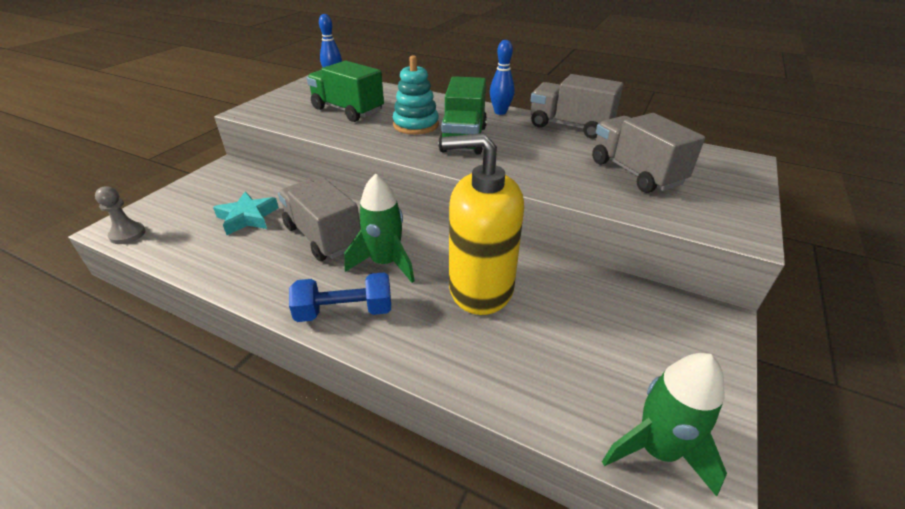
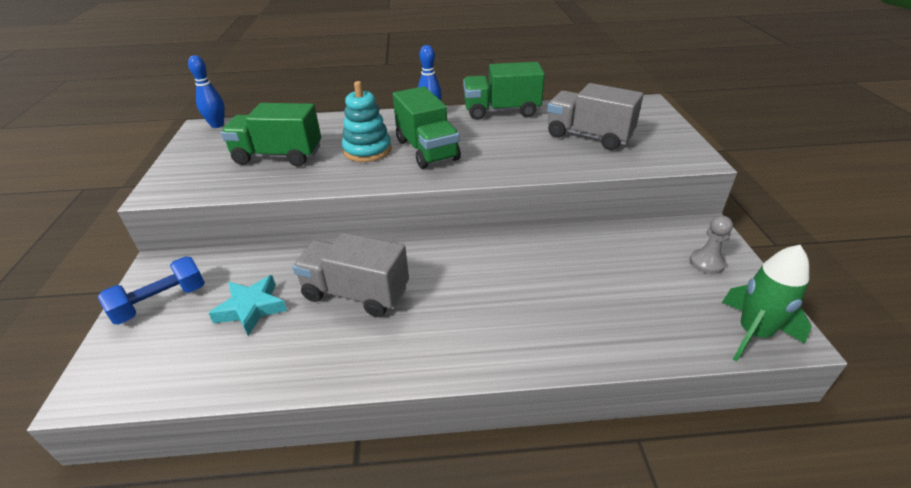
camera: 30 degrees left, 0 degrees up
grey pawn [95,186,146,244] -> grey pawn moved to [689,215,733,274]
blue dumbbell [289,273,391,322] -> blue dumbbell moved to [98,256,205,325]
green rocket [344,173,415,283] -> none
yellow soap dispenser [442,133,524,315] -> none
grey truck [530,74,624,139] -> green truck [463,62,545,120]

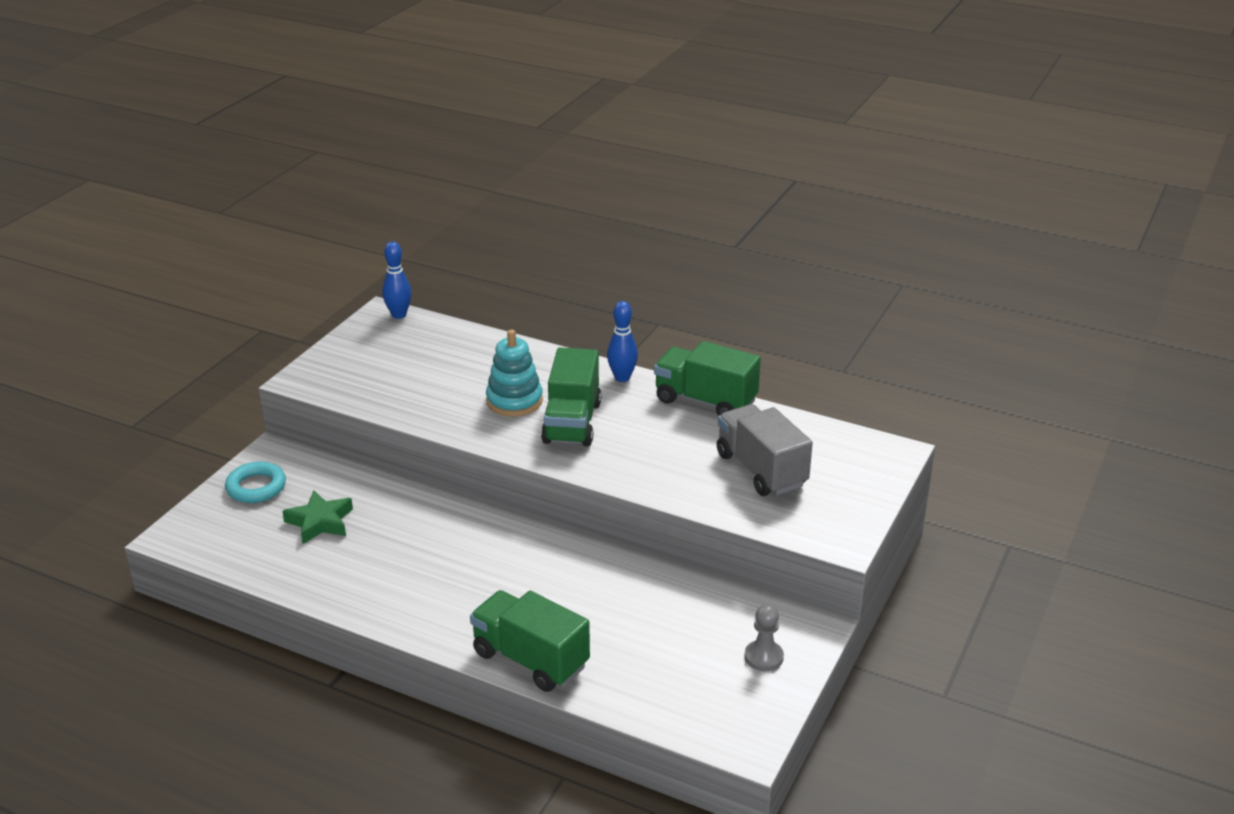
camera: 30 degrees right, 5 degrees down
blue dumbbell [98,256,205,325] -> turquoise ring [225,462,286,503]
turquoise star [209,275,287,336] -> green star [282,491,353,544]
green truck [221,103,321,167] -> green truck moved to [470,590,590,692]
grey truck [292,233,409,317] -> none
green rocket [722,245,812,362] -> none

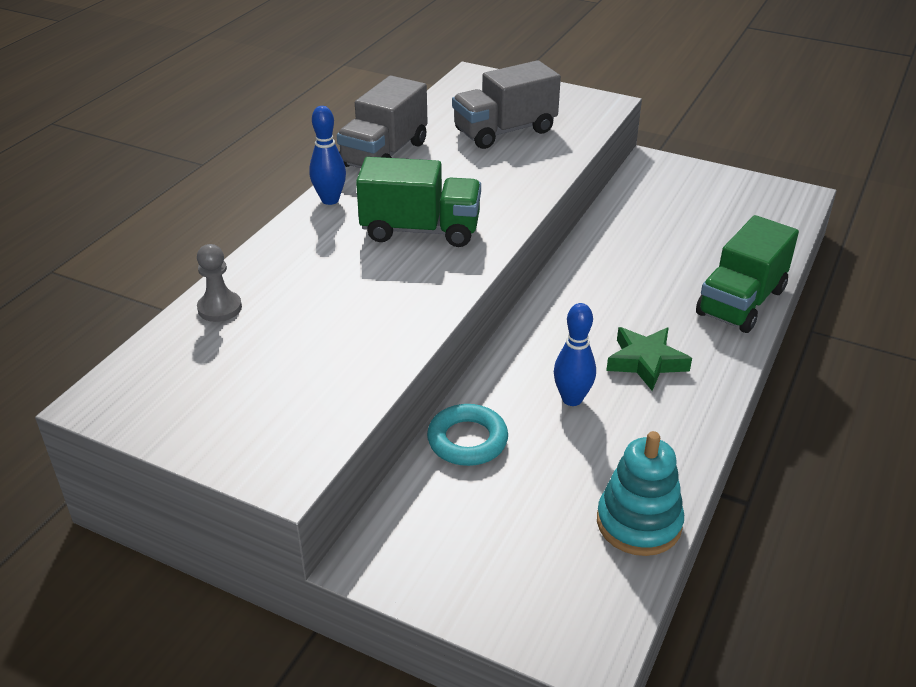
camera: 90 degrees left, 5 degrees up
turquoise ring [225,462,286,503] -> turquoise ring moved to [427,404,508,466]
green star [282,491,353,544] -> green star moved to [606,327,692,391]
blue bowling pin [382,242,412,319] -> blue bowling pin moved to [554,303,596,406]
turquoise stacking toy [486,329,543,417] -> turquoise stacking toy moved to [597,431,684,556]
green truck [654,341,761,416] -> grey truck [337,76,427,168]
grey pawn [744,604,784,671] -> grey pawn moved to [197,244,242,322]

